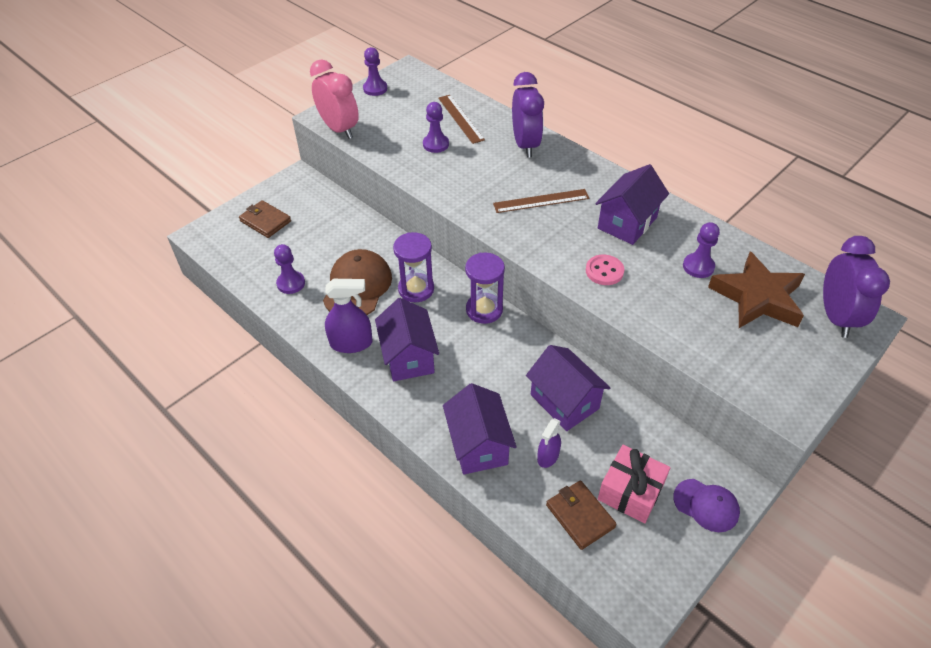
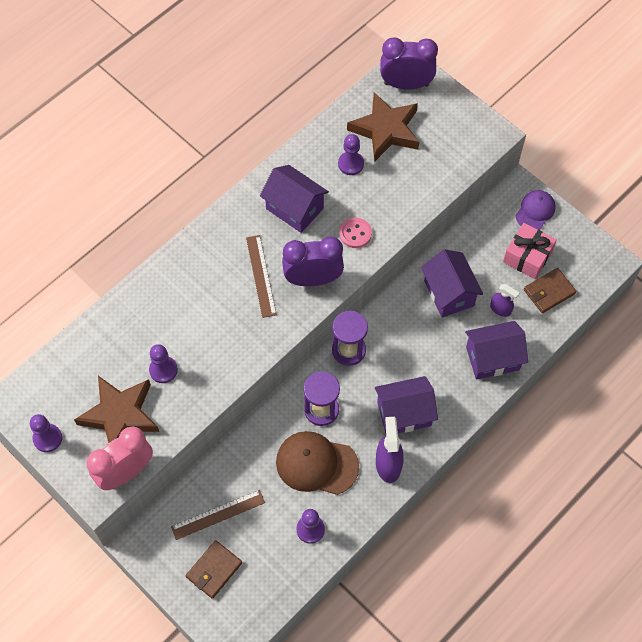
camera: 90 degrees left, 15 degrees up
brown ruler [438,95,485,144] -> brown ruler moved to [171,490,265,540]
purple clock [512,72,544,158] -> purple clock moved to [282,237,344,286]
purple house [526,345,610,431] -> purple house turned 75 degrees counterclockwise [421,249,483,318]
none -> brown star [74,376,159,443]

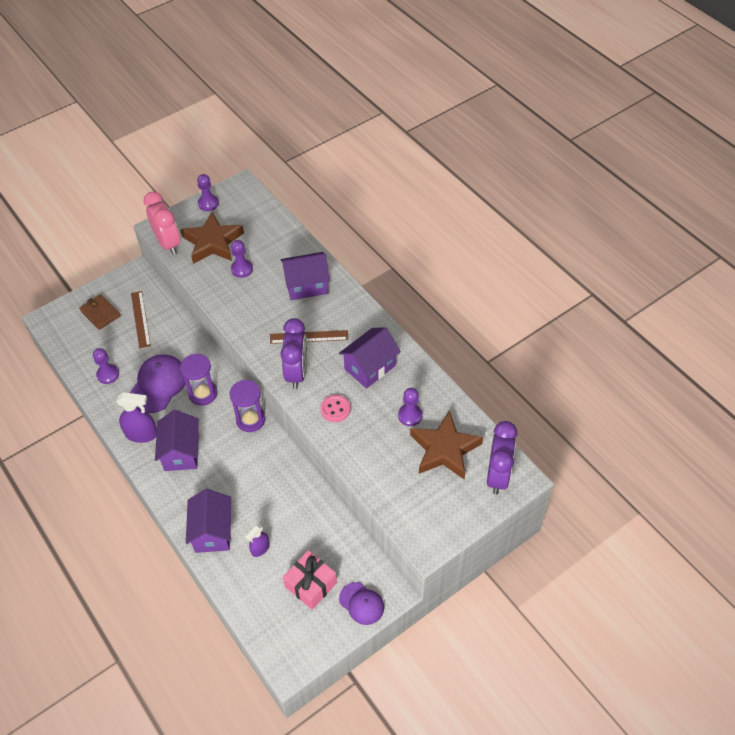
camera: 100 degrees right, 10 degrees down
brown cap [276,431,359,495] -> purple cap [130,354,186,413]
purple house [421,249,483,318] -> purple house moved to [281,252,330,300]
brown wallet [524,268,577,313] -> none

